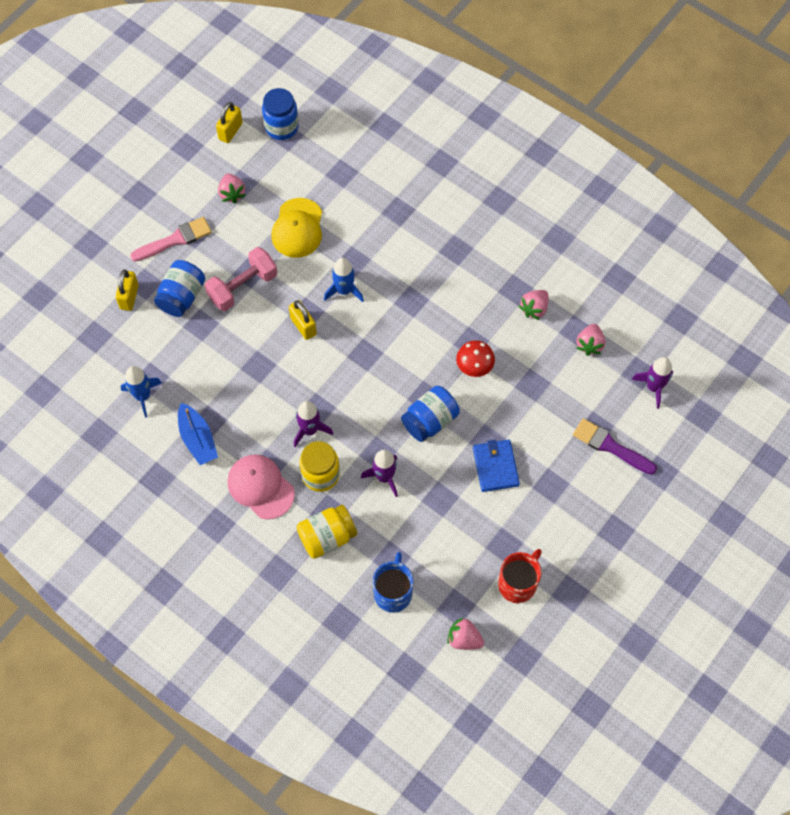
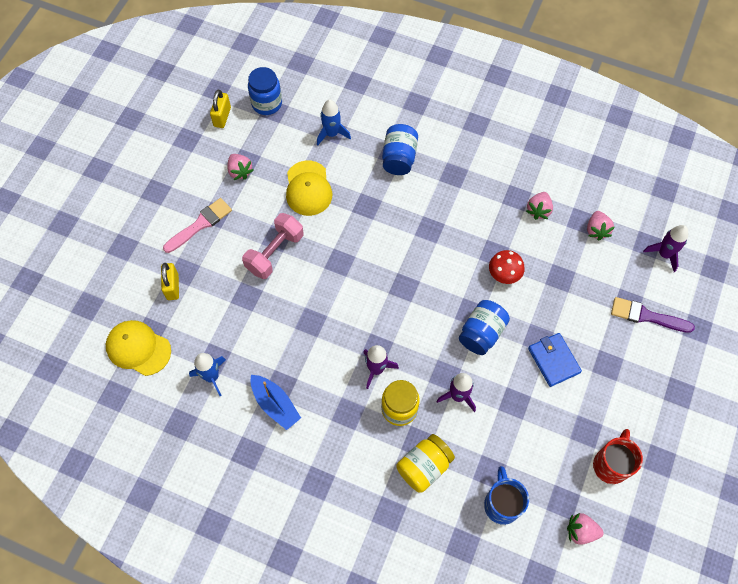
camera: 15 degrees left, 0 degrees up
blue jar [154,260,205,317] -> blue jar moved to [382,124,418,175]
pink cap [228,454,295,519] -> none
yellow padlock [289,300,317,340] -> none
blue rocket [324,258,364,302] -> blue rocket moved to [317,99,351,146]
none -> yellow cap [106,320,171,376]

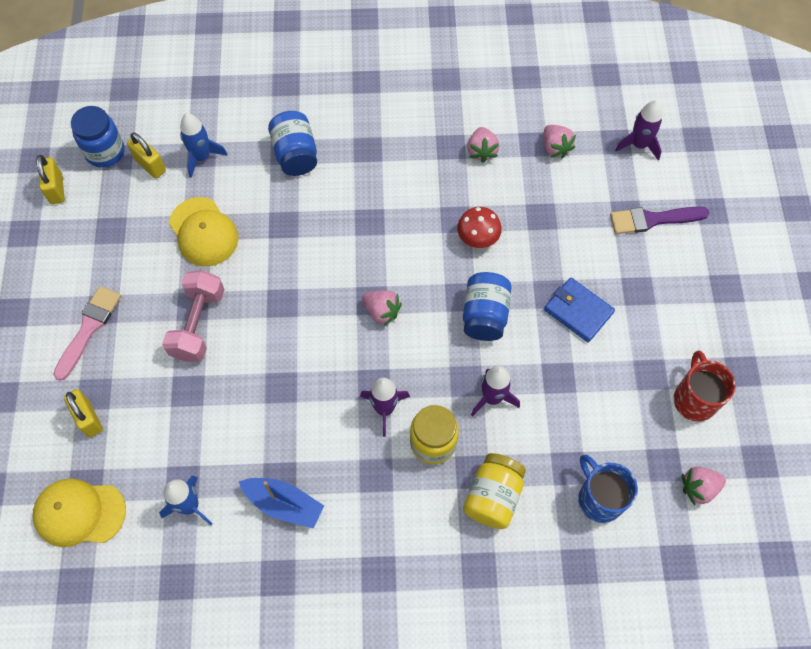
camera: 25 degrees left, 0 degrees up
pink strawberry [227,154,254,180] -> pink strawberry moved to [362,290,402,326]
none -> yellow padlock [127,132,166,179]

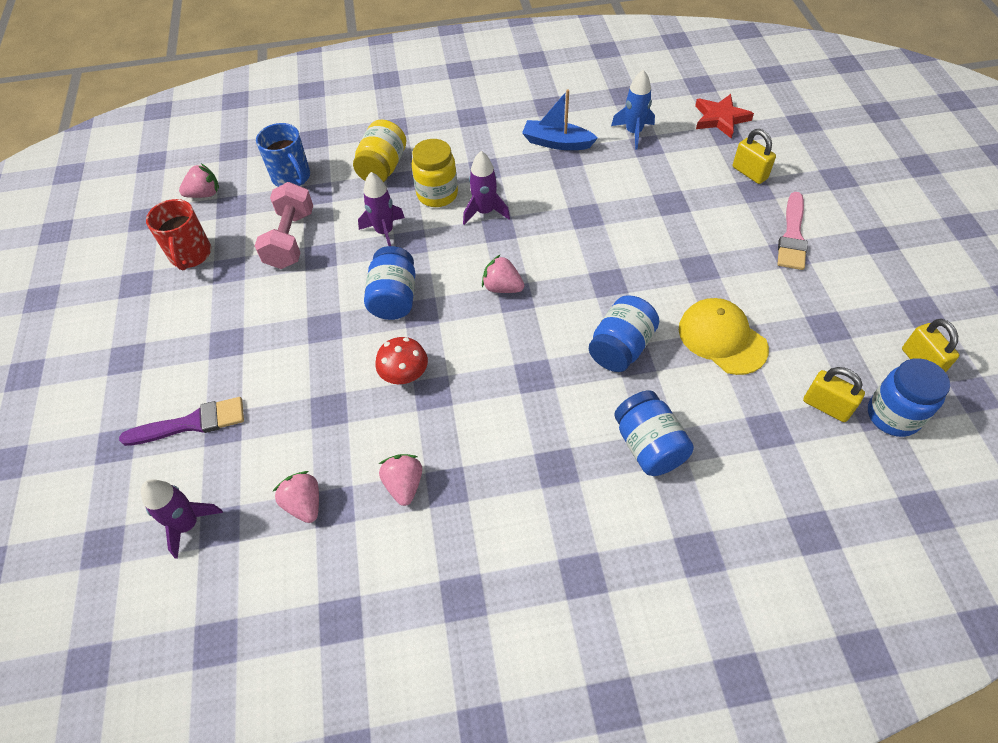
camera: 175 degrees right, 10 degrees down
yellow cap [32,478,126,547] -> red star [695,94,754,139]
pink dumbbell [162,270,225,362] -> pink dumbbell moved to [255,182,313,269]
blue rocket [180,113,228,178] -> none
blue wallet [544,277,615,342] -> none
none -> blue jar [589,295,659,372]

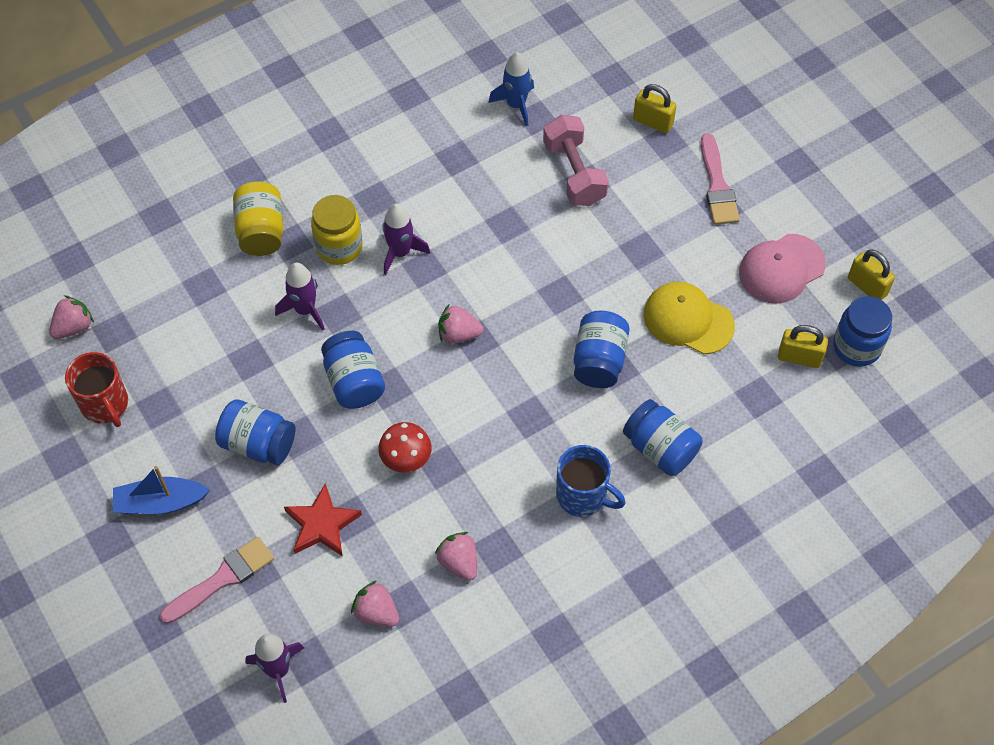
camera: 25 degrees left, 5 degrees up
purple brush [119,397,244,446] -> pink brush [160,537,274,624]
pink dumbbell [255,182,313,269] -> pink dumbbell moved to [543,115,609,206]
blue mug [256,123,310,187] -> blue mug moved to [556,445,625,517]
blue boat [522,89,598,150] -> blue boat moved to [113,466,210,514]
red star [695,94,754,139] -> red star moved to [284,483,362,557]
none -> blue jar [215,399,295,465]
none -> pink cap [739,234,826,304]

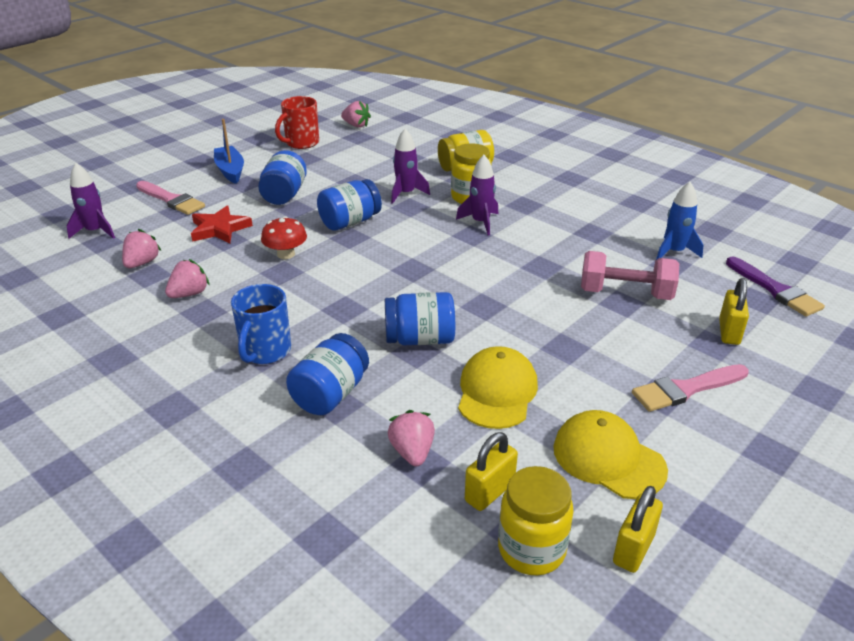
camera: 75 degrees right, 25 degrees down
pink strawberry [438,304,483,344] -> pink strawberry moved to [388,410,435,466]
pink dumbbell [543,115,609,206] -> pink dumbbell turned 45 degrees clockwise [581,251,679,300]
pink cap [739,234,826,304] -> yellow cap [554,410,668,499]
yellow padlock [778,325,828,368] -> yellow padlock turned 45 degrees clockwise [465,432,518,511]
blue jar [833,296,892,367] -> yellow jar [498,466,574,575]
none -> purple brush [726,257,825,316]

